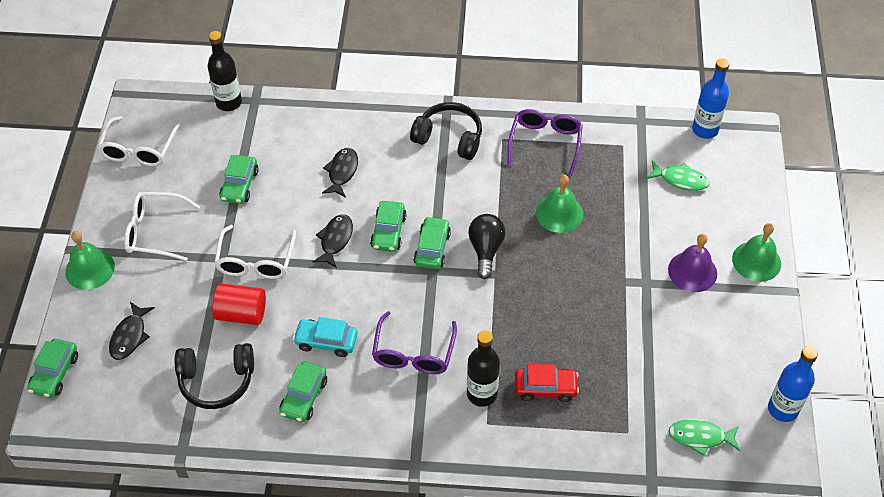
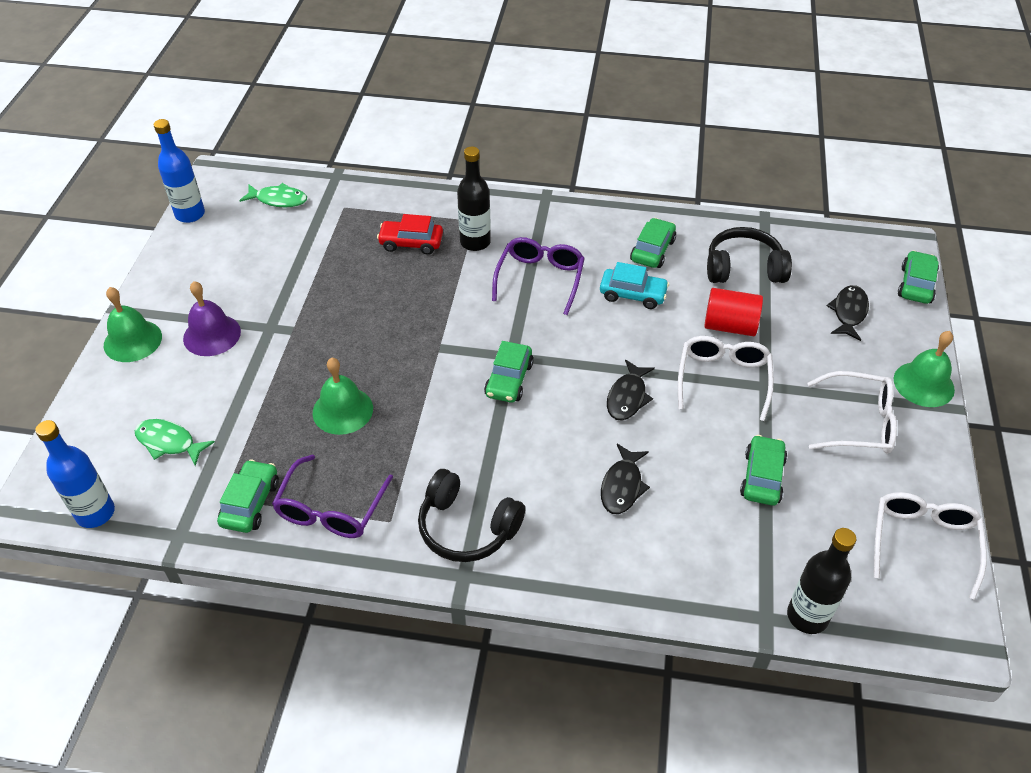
camera: 175 degrees left, 5 degrees down
green car [370,201,407,252] -> green car moved to [217,459,279,533]
black light bulb [468,214,505,279] -> none

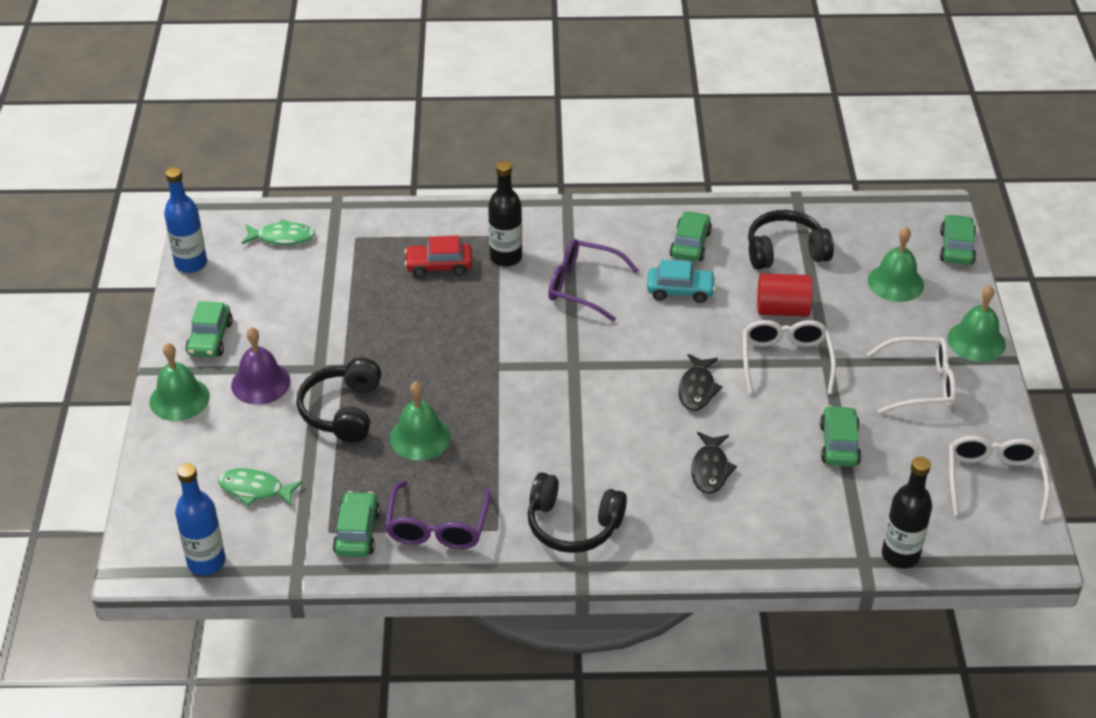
camera: 10 degrees left, 5 degrees down
green car [484,341,534,402] -> green car moved to [185,301,233,357]
purple glasses [492,237,585,315] -> purple glasses turned 75 degrees counterclockwise [548,239,639,322]
black fish [827,285,869,341] -> green bell [868,227,924,302]
none -> black headphones [296,358,381,443]

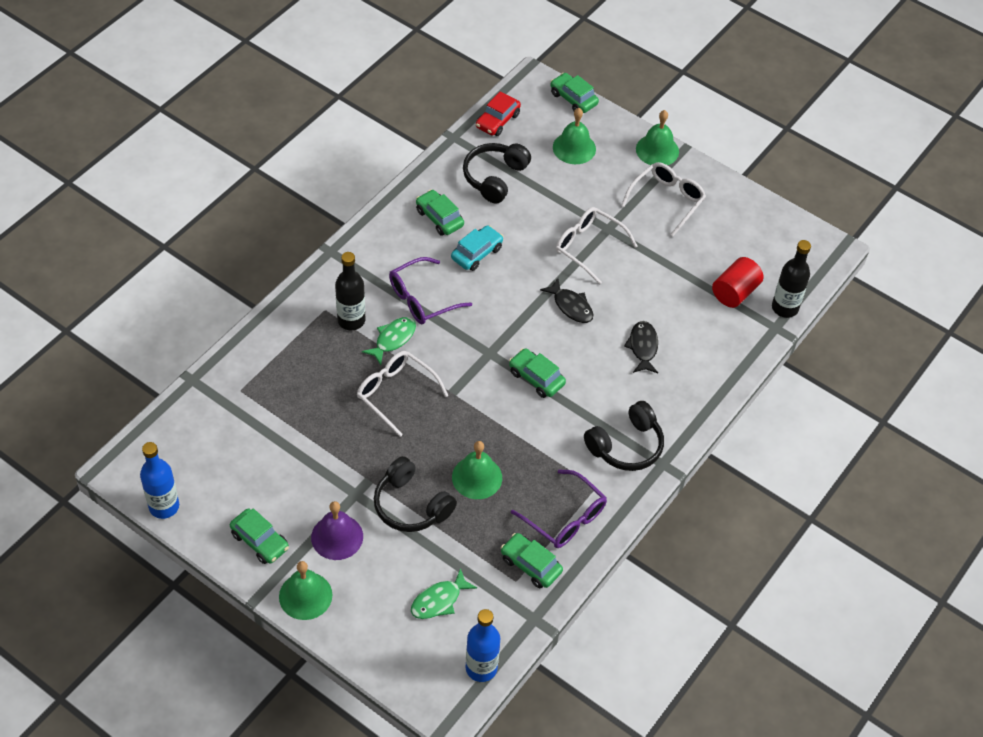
camera: 55 degrees left, 10 degrees up
green fish [242,219,315,245] -> green fish moved to [362,317,416,365]
red car [405,236,472,278] -> red car moved to [476,92,521,136]
black fish [691,432,737,494] -> black fish turned 135 degrees counterclockwise [624,321,658,373]
red cylinder [757,273,813,317] -> red cylinder moved to [712,257,764,308]
green car [820,405,861,467] -> green car moved to [509,348,566,398]
white glasses [949,436,1050,521] -> white glasses moved to [357,351,449,437]

